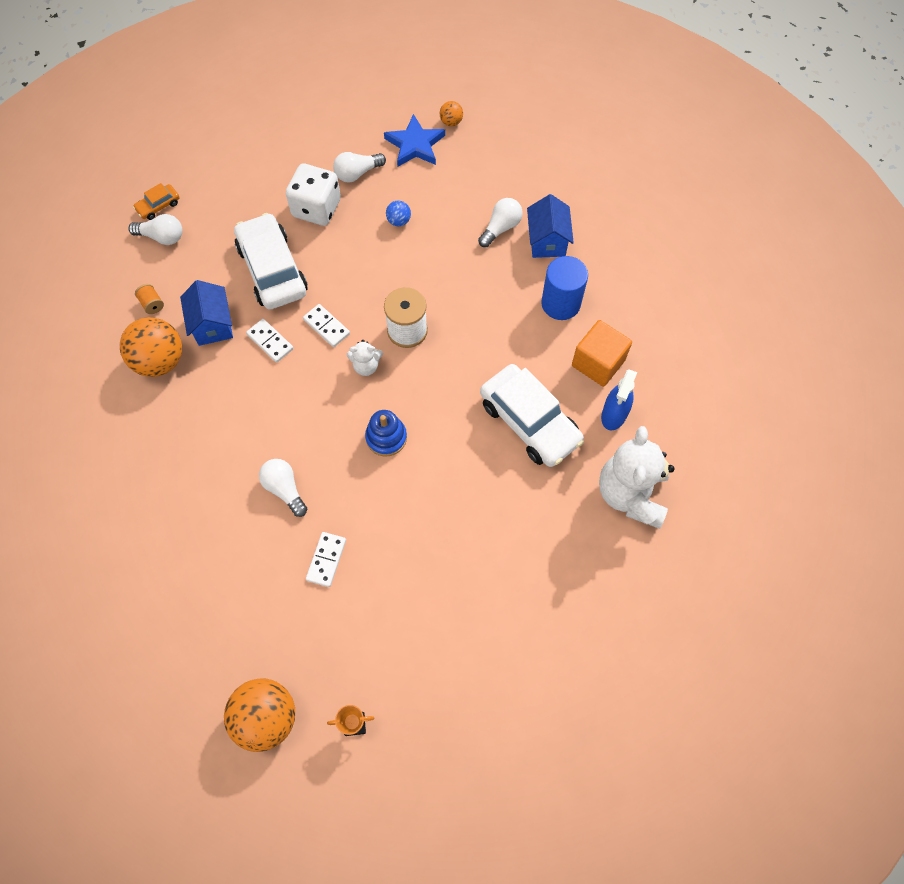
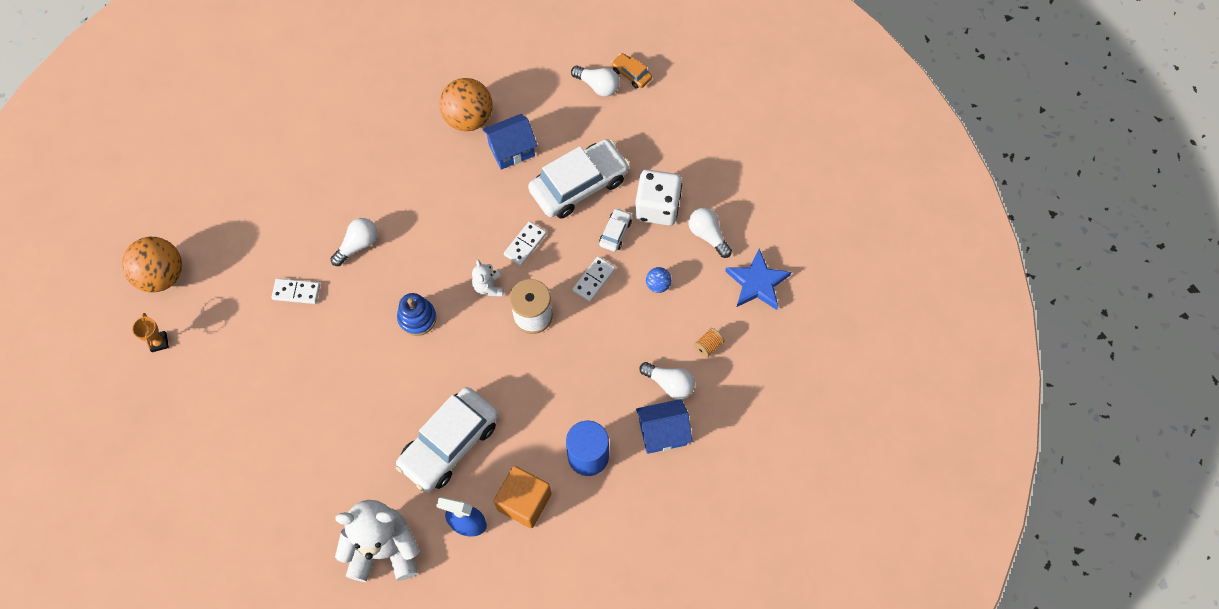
camera: 80 degrees right, 0 degrees up
white light bulb [128,214,182,245] -> white light bulb turned 60 degrees counterclockwise [571,66,620,97]
orange spool [135,284,164,314] -> orange spool moved to [694,328,724,358]
white domino [246,319,294,363] -> white domino moved to [572,256,615,302]
orange ball [440,101,463,126] -> none
none -> white car [599,208,632,252]

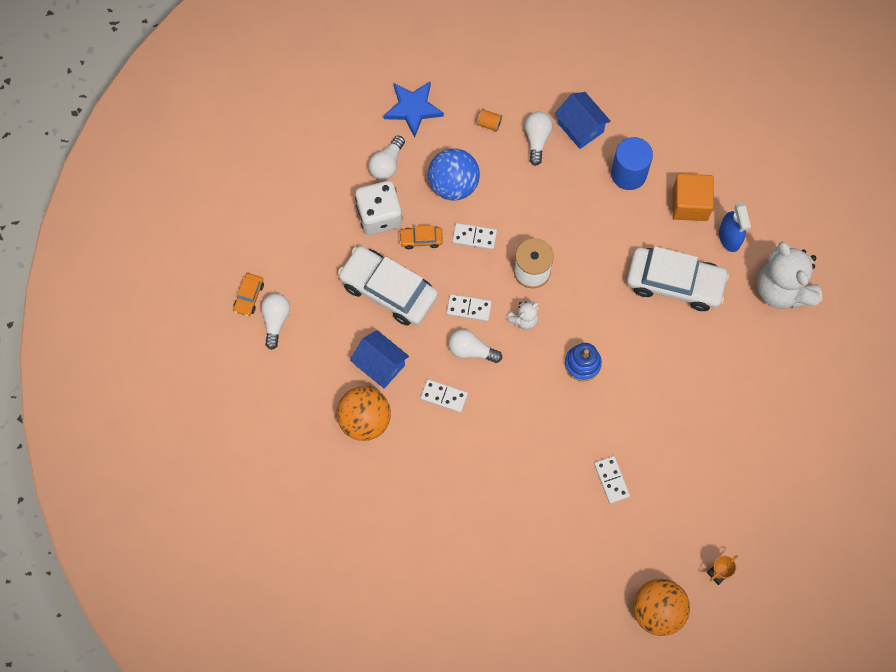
camera: 115 degrees left, 5 degrees up
white light bulb [330,218,378,266] -> white light bulb moved to [448,329,502,363]
white car [599,208,632,252] -> orange car [399,225,443,249]
blue ball [646,267,671,293] -> blue ball [428,148,480,200], size x2.16
none -> white domino [420,379,468,413]

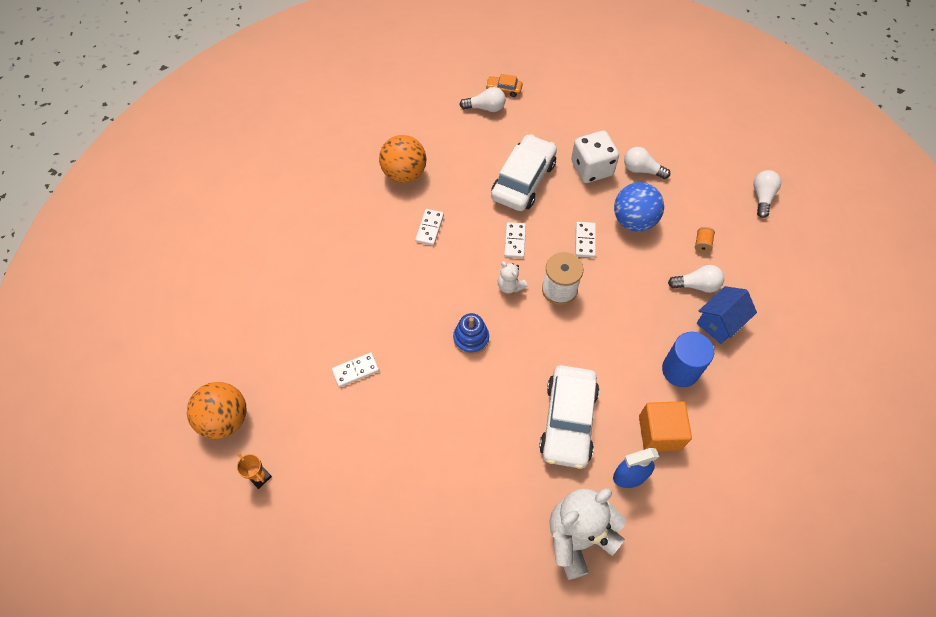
camera: 85 degrees right, 10 degrees down
blue house [350,330,409,389] -> none
blue star [383,81,444,138] -> none
orange car [399,225,443,249] -> none
white light bulb [448,329,502,363] -> white light bulb moved to [753,170,781,218]

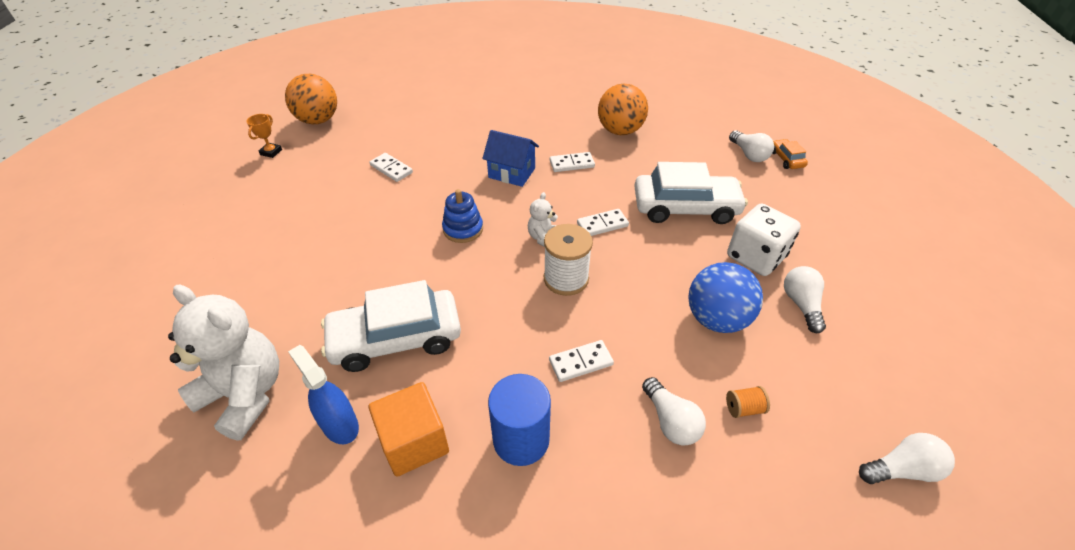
camera: 65 degrees right, 15 degrees down
white domino [575,222,596,258] -> white domino moved to [549,340,614,382]
blue house [697,286,757,344] -> blue house moved to [482,130,539,187]

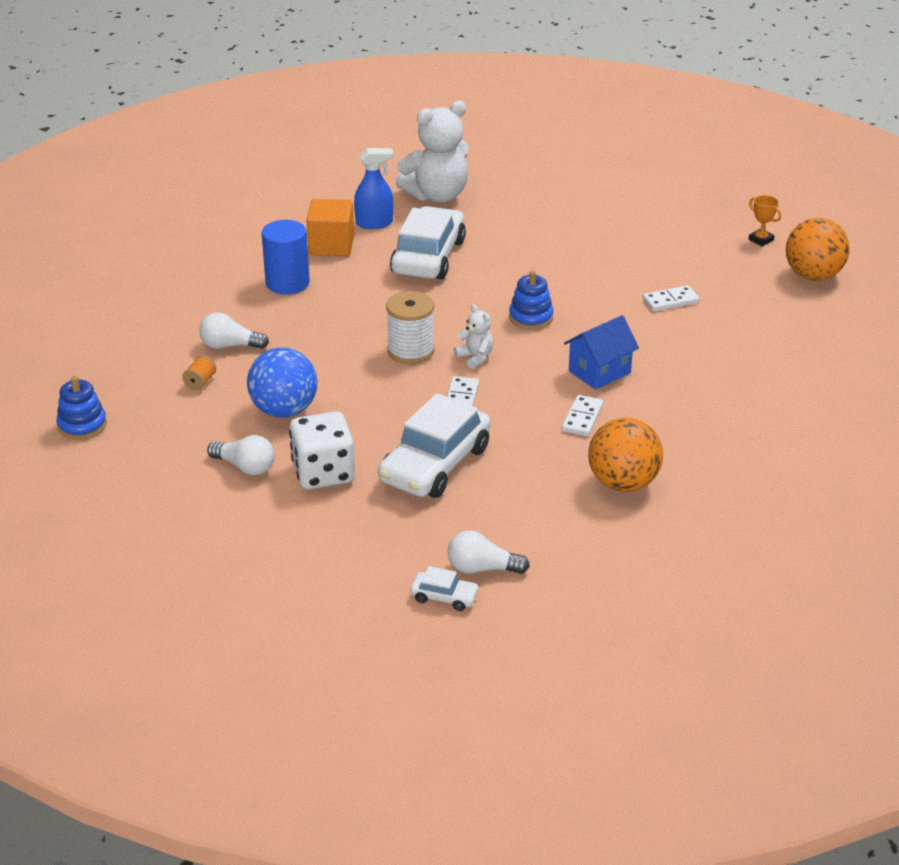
camera: 120 degrees right, 10 degrees down
white domino [549,340,614,382] -> none
orange car [772,139,808,169] -> white car [410,566,480,611]
white light bulb [859,433,955,484] -> blue stacking toy [56,376,107,440]

